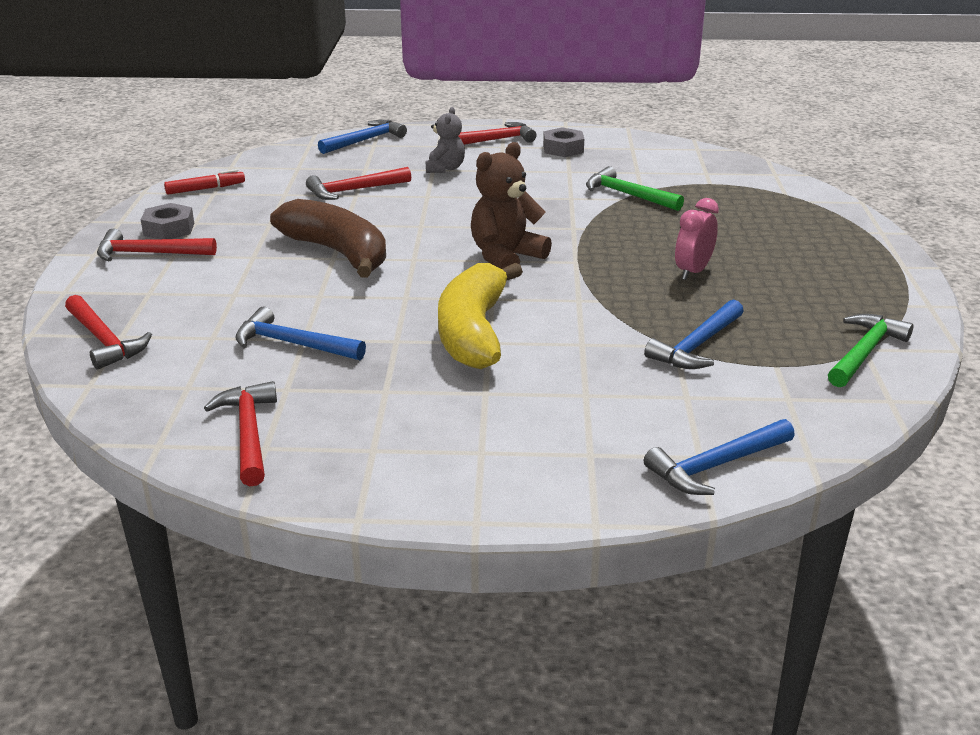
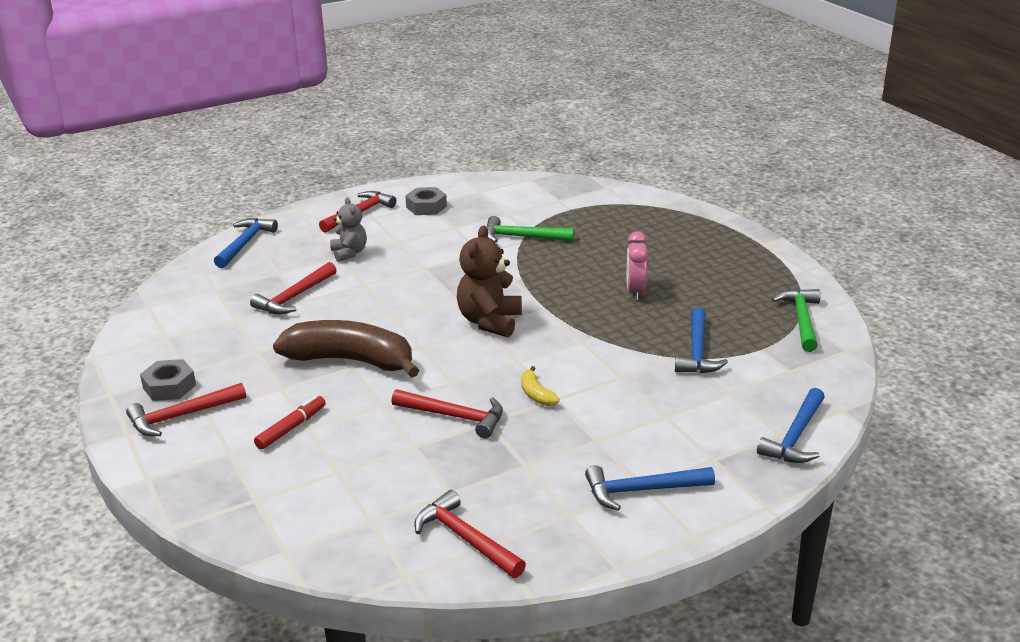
camera: 30 degrees left, 0 degrees up
red hammer [65,295,152,369] -> red hammer moved to [391,389,503,439]
red marker [164,169,245,195] -> red marker moved to [254,395,326,449]
blue hammer [235,307,366,360] -> blue hammer moved to [585,465,715,511]
yellow banana [438,263,523,369] -> yellow banana [521,366,560,406], size x0.41

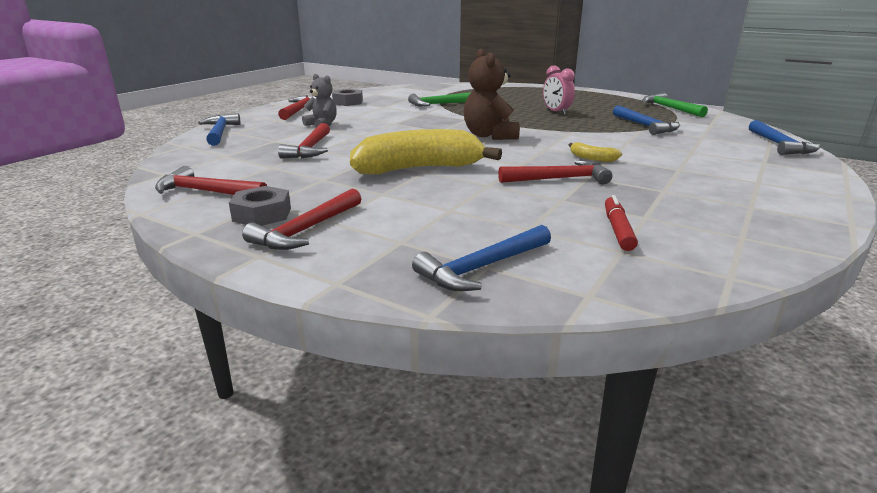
camera: 30 degrees left, 5 degrees down
red marker [254,395,326,449] -> red marker moved to [605,195,638,251]
brown banana [273,320,419,378] -> yellow banana [350,129,502,174]
red hammer [414,490,526,578] -> red hammer moved to [155,166,267,195]
blue hammer [585,465,715,511] -> blue hammer moved to [412,225,551,291]

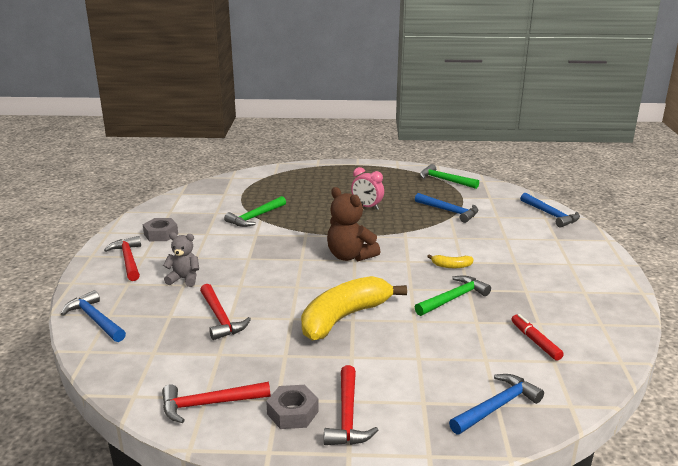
camera: 30 degrees left, 0 degrees up
blue hammer [412,225,551,291] -> blue hammer turned 150 degrees counterclockwise [449,374,544,434]
red hammer [498,160,612,185] -> green hammer [415,275,491,316]

